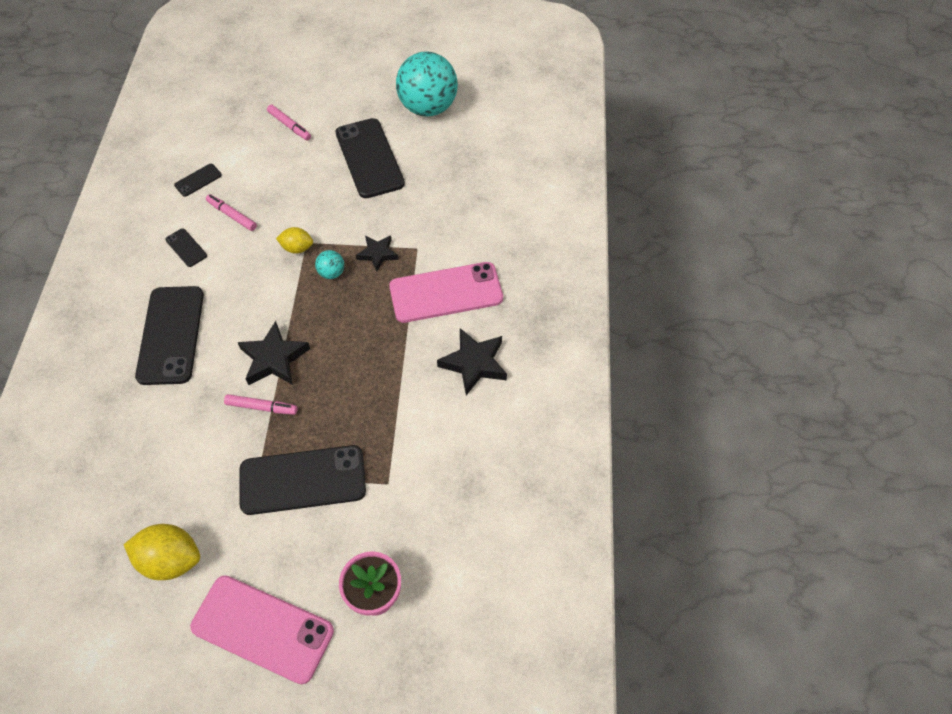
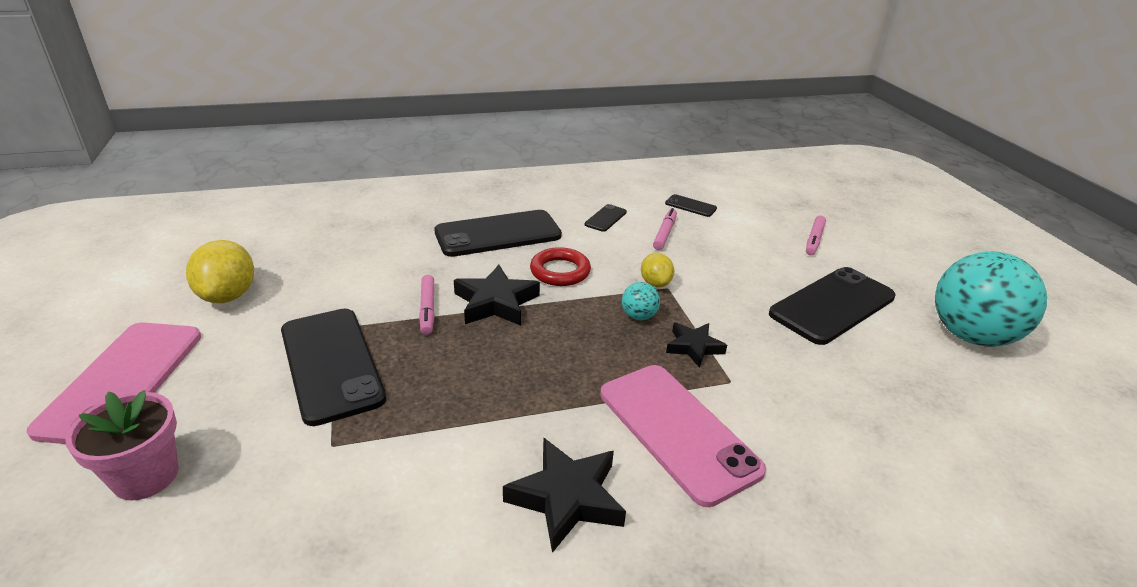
camera: 70 degrees right, 25 degrees down
none -> red ring [530,247,591,286]

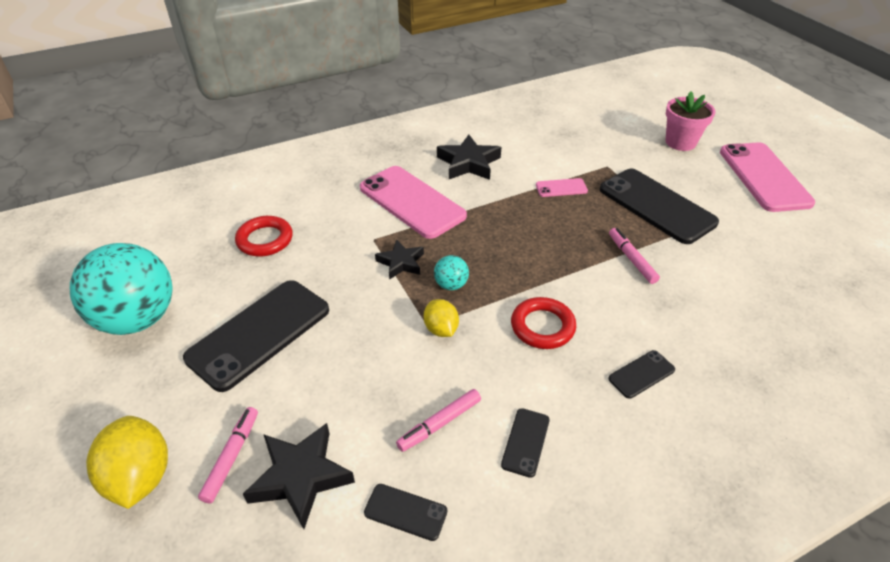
camera: 170 degrees right, 10 degrees up
yellow lemon [186,240,254,303] -> yellow lemon moved to [86,416,168,509]
black phone [434,210,562,257] -> black phone [608,350,675,399], size x0.45
black star [454,265,540,326] -> black star moved to [243,423,355,529]
pink marker [653,208,677,250] -> pink marker turned 45 degrees clockwise [396,389,481,452]
none -> red ring [235,216,293,257]
none -> pink phone [536,178,588,197]

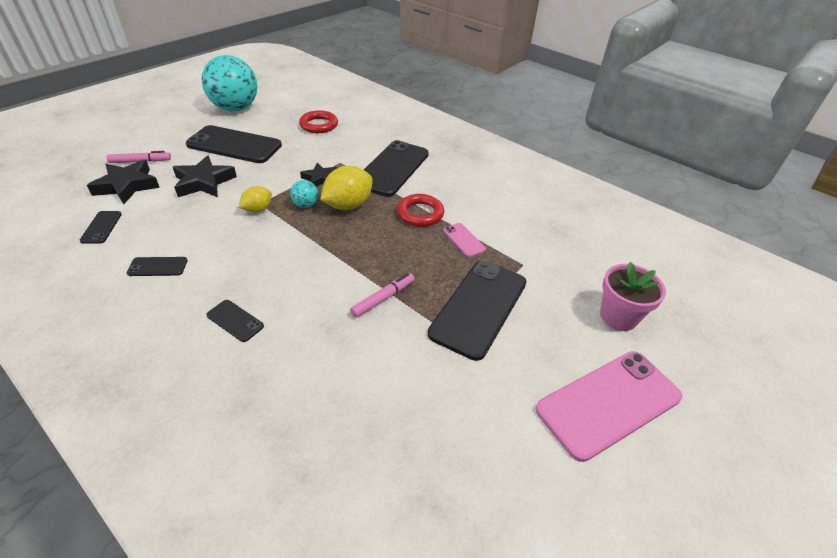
camera: 65 degrees right, 0 degrees up
yellow lemon [86,416,168,509] -> yellow lemon moved to [320,166,373,210]
pink phone [360,166,467,239] -> black phone [364,140,429,197]
pink marker [396,389,481,452] -> none
black star [437,135,501,180] -> black star moved to [173,155,237,197]
red ring [511,297,576,349] -> red ring moved to [397,194,444,227]

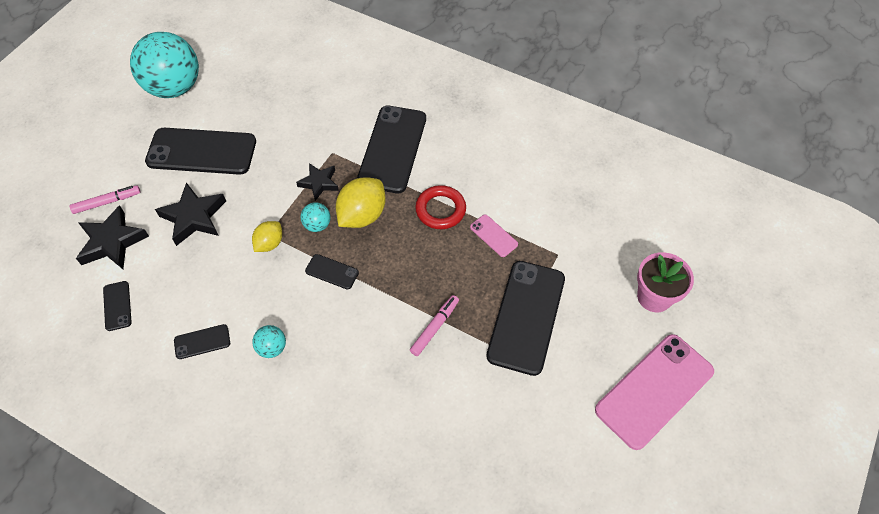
camera: 10 degrees left, 15 degrees up
black phone [206,300,264,342] -> black phone moved to [305,254,359,290]
red ring [299,110,338,133] -> none
none -> turquoise ball [252,325,286,358]

